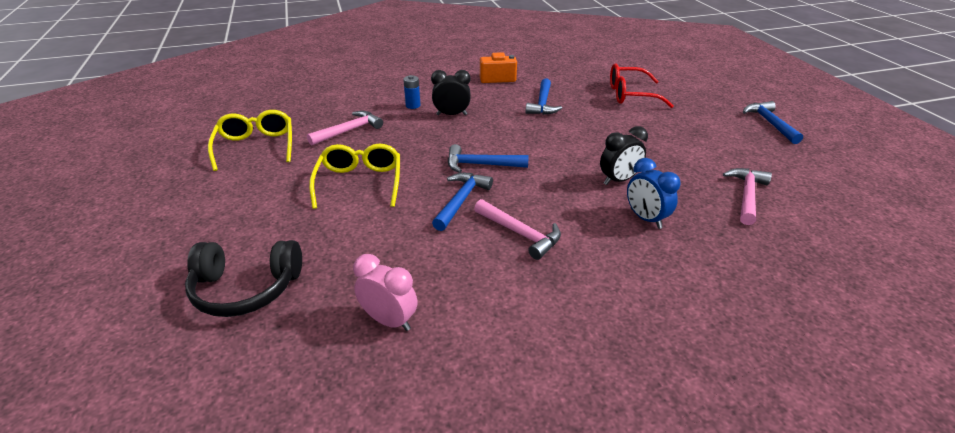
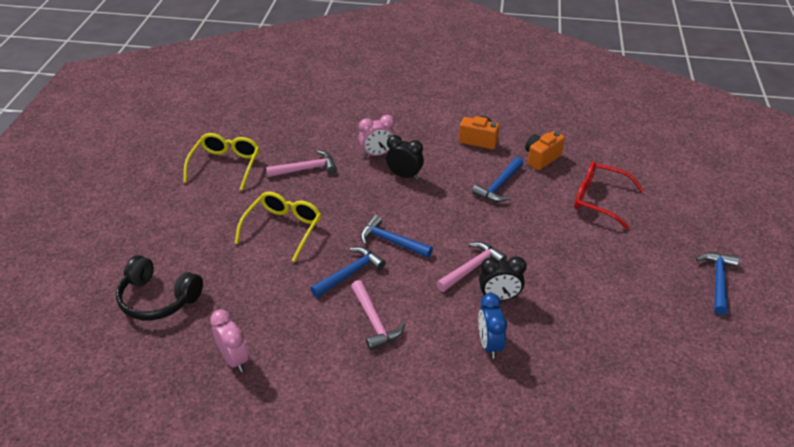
camera: 25 degrees right, 5 degrees up
blue battery [403,75,420,109] -> pink clock [359,115,395,157]
pink hammer [723,168,772,225] -> pink hammer moved to [436,242,507,292]
none -> orange camera [525,131,565,170]

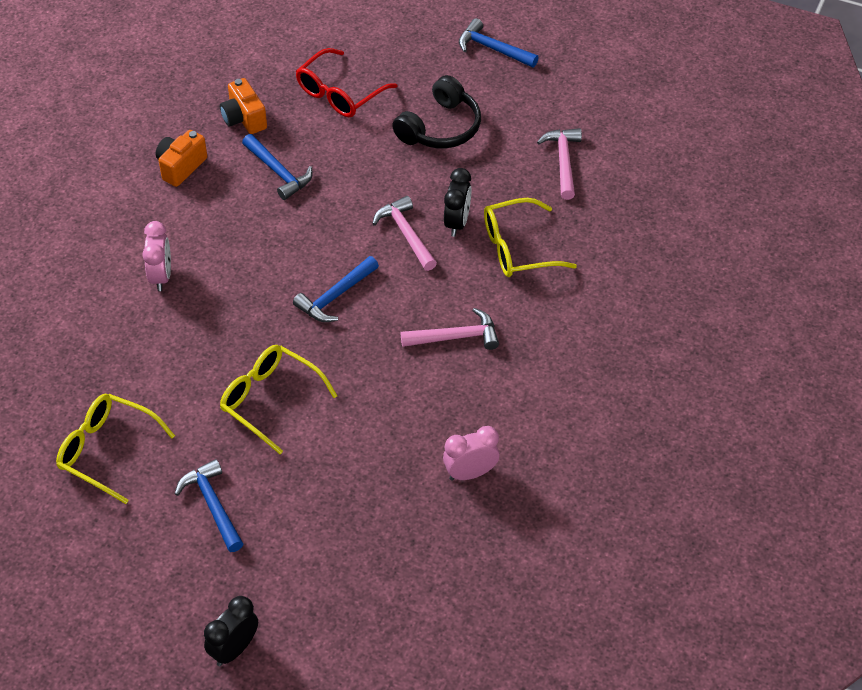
camera: 75 degrees left, 10 degrees up
black headphones [116,255,203,320] -> black headphones moved to [392,75,481,148]
pink hammer [266,150,337,177] -> pink hammer moved to [537,128,582,200]
blue hammer [310,247,386,298] -> blue hammer moved to [175,459,243,552]
black clock [386,135,424,180] -> black clock moved to [204,596,258,666]
blue clock [478,293,507,359] -> yellow glasses [484,198,577,277]

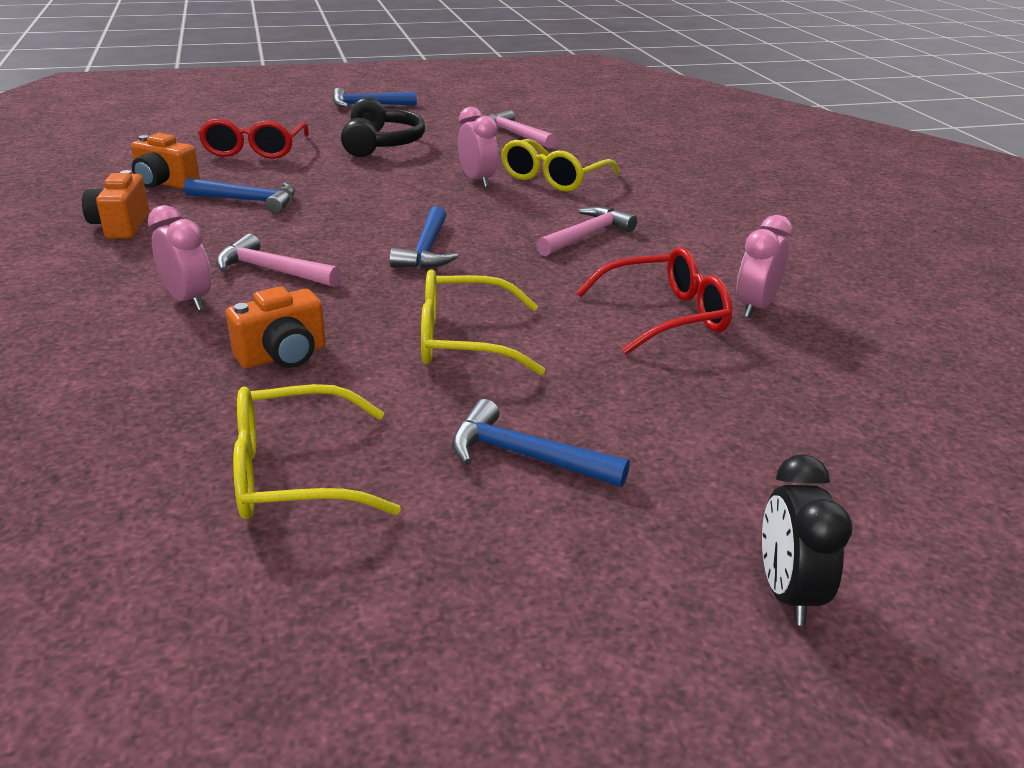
camera: 40 degrees left, 20 degrees down
pink hammer [372,196,437,271] -> pink hammer moved to [216,234,341,287]
black clock [444,168,472,237] -> pink clock [458,107,498,188]
none -> orange camera [226,286,326,368]
none -> red glasses [576,247,732,355]

